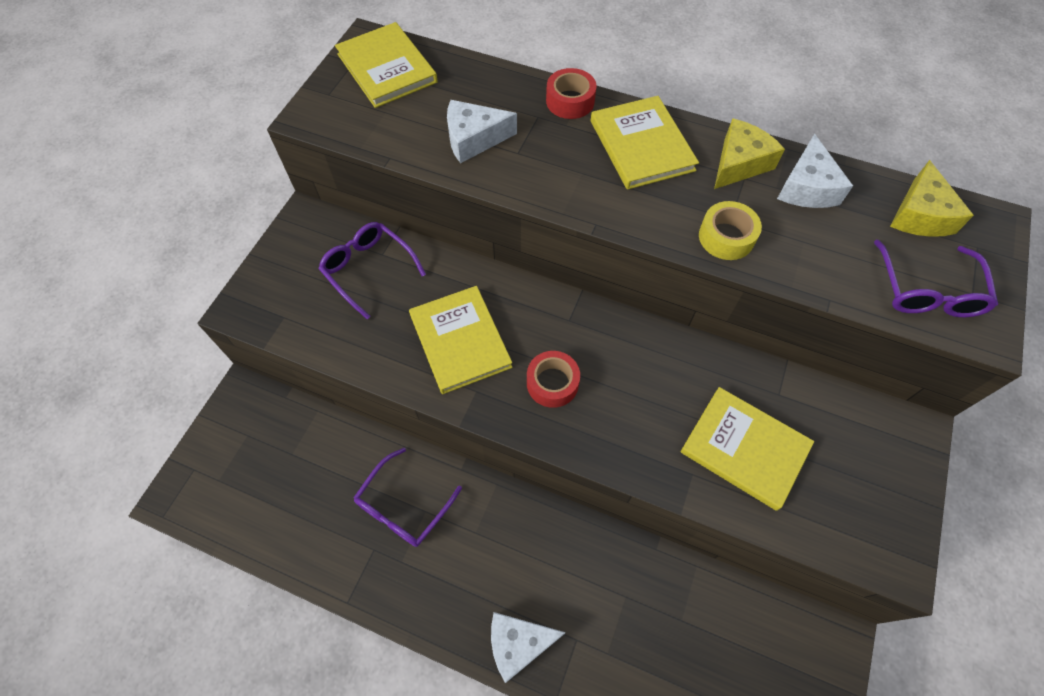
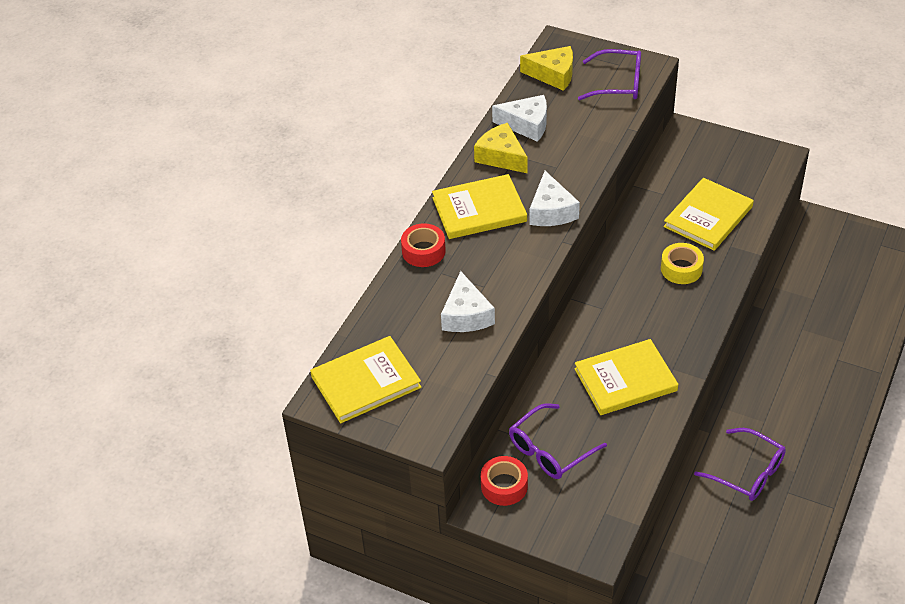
camera: 85 degrees left, 15 degrees down
white cheese [491,612,566,683] -> white cheese moved to [530,171,580,226]
red tape [527,351,580,408] -> red tape moved to [481,456,528,506]
yellow tape [699,201,762,260] -> yellow tape moved to [661,243,704,284]

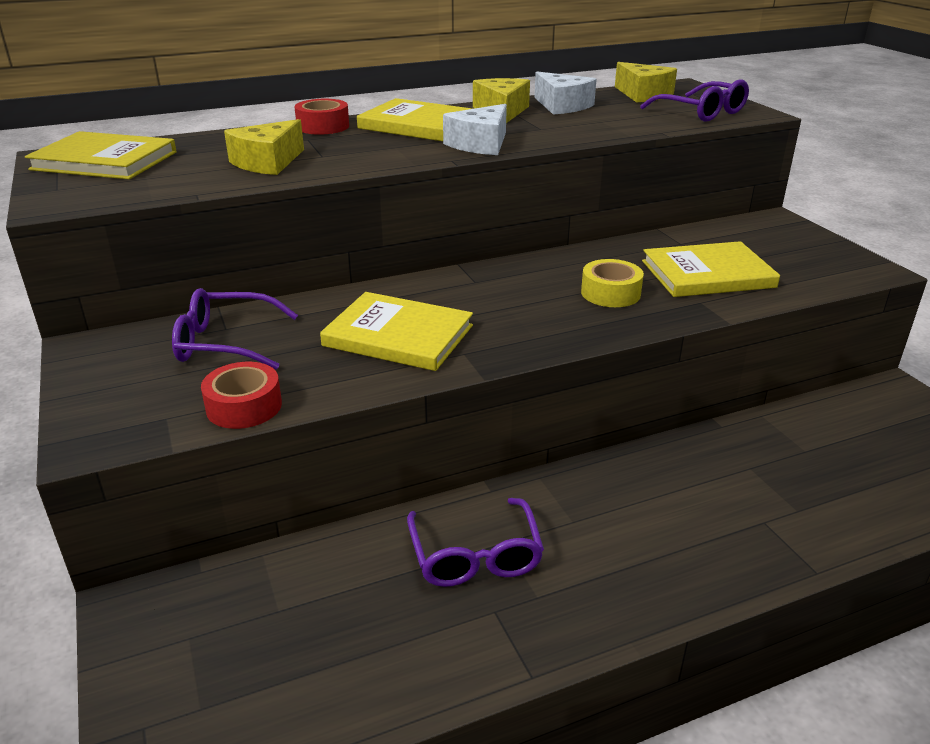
camera: 40 degrees right, 15 degrees down
white cheese [441,271,495,332] -> yellow cheese [224,119,304,175]
red tape [481,456,528,506] -> red tape moved to [201,362,282,429]

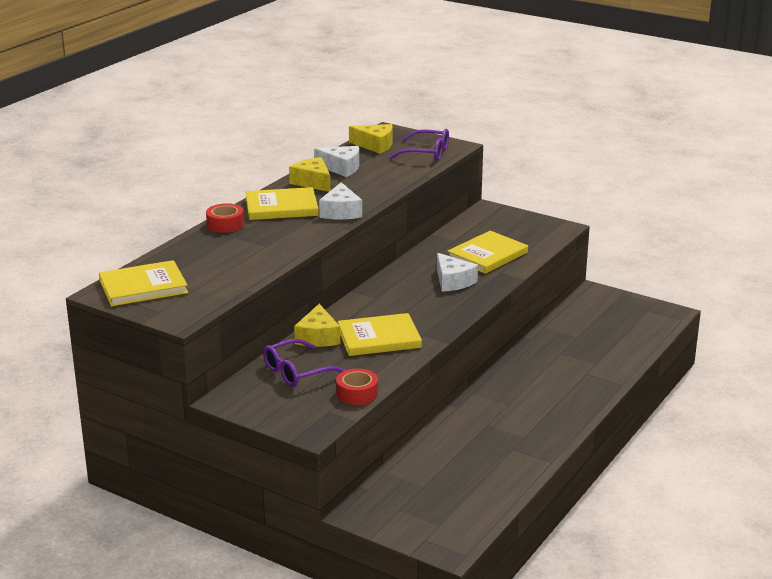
camera: 35 degrees left, 5 degrees down
yellow cheese [224,119,304,175] -> yellow cheese moved to [294,304,340,347]
purple glasses [407,498,544,587] -> none
yellow tape [581,259,644,307] -> white cheese [437,253,478,292]

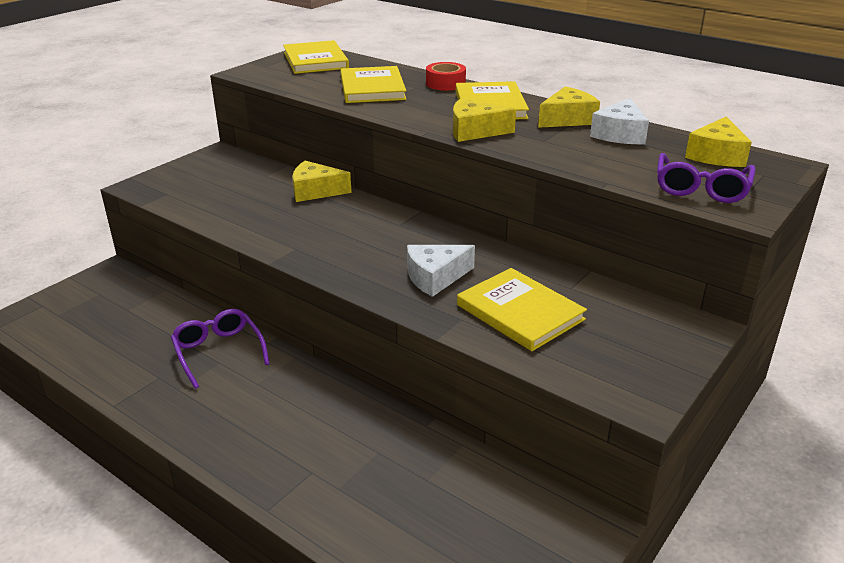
camera: 95 degrees right, 5 degrees up
purple glasses [263,339,345,387] -> purple glasses moved to [171,309,270,389]
white cheese [319,182,362,219] -> yellow cheese [453,98,516,142]
red tape [336,368,378,405] -> none
yellow book [337,313,422,356] -> yellow book moved to [341,66,406,103]

